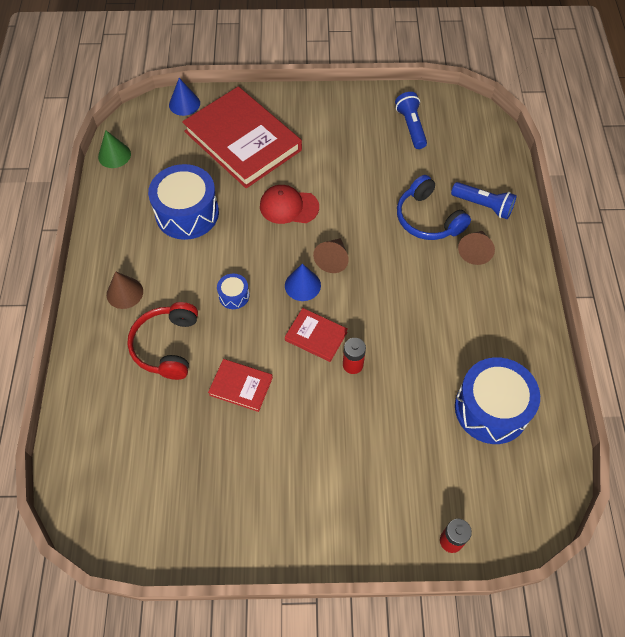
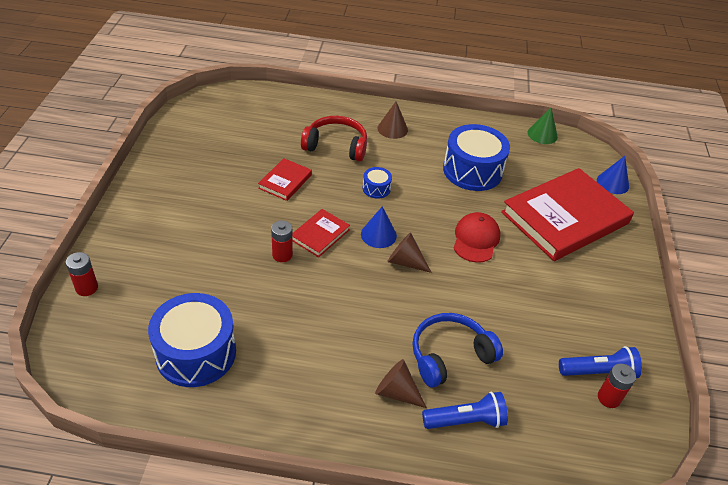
camera: 95 degrees right, 15 degrees down
blue flashlight [451,182,517,219] -> blue flashlight turned 135 degrees counterclockwise [422,392,508,429]
none -> red battery [598,363,636,408]

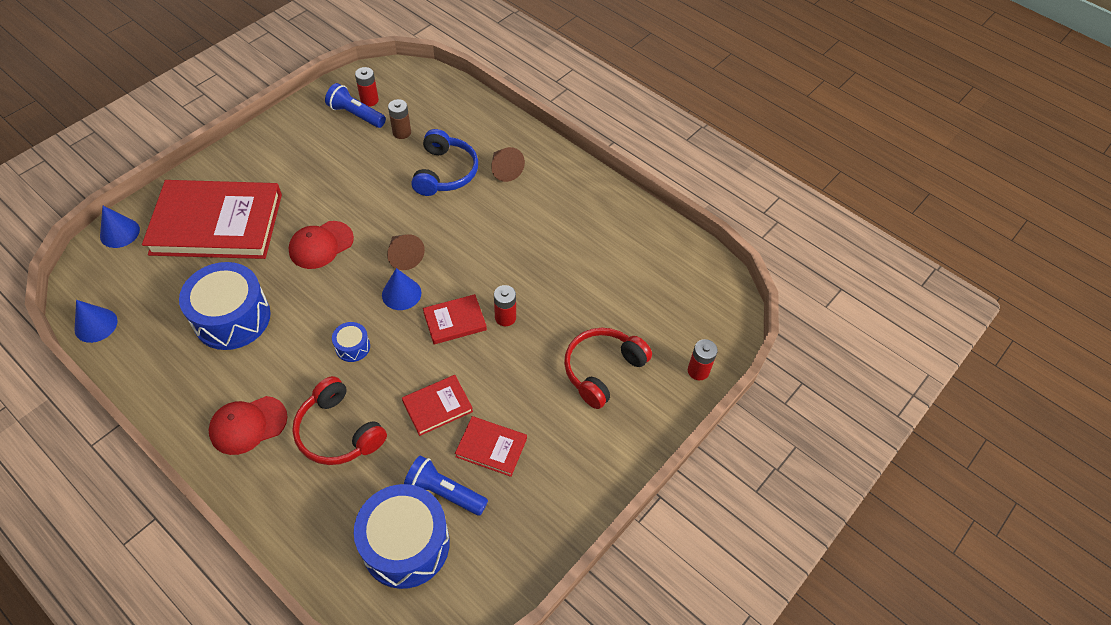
camera: 145 degrees left, 10 degrees up
blue drum [148,293,236,387] -> blue drum moved to [354,484,450,589]
brown cone [377,101,408,139] -> red cap [209,396,288,455]
blue headphones [413,313,503,388] -> blue headphones turned 90 degrees counterclockwise [411,129,478,196]
blue flashlight [422,392,508,429] -> blue flashlight moved to [404,455,488,516]
green cone [527,108,558,144] -> blue cone [74,300,118,343]
none -> brown battery [388,99,411,139]
none -> red book [455,416,527,477]
none -> red headphones [564,328,652,409]

